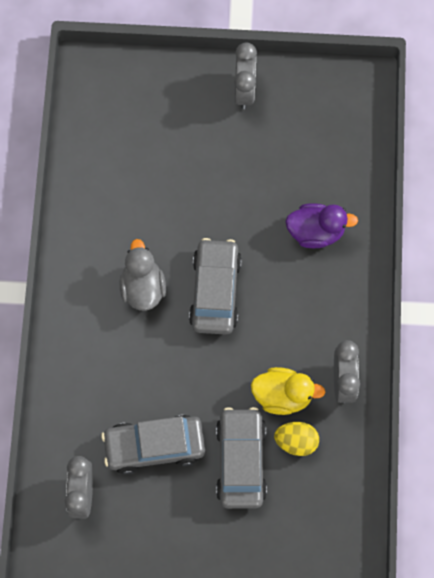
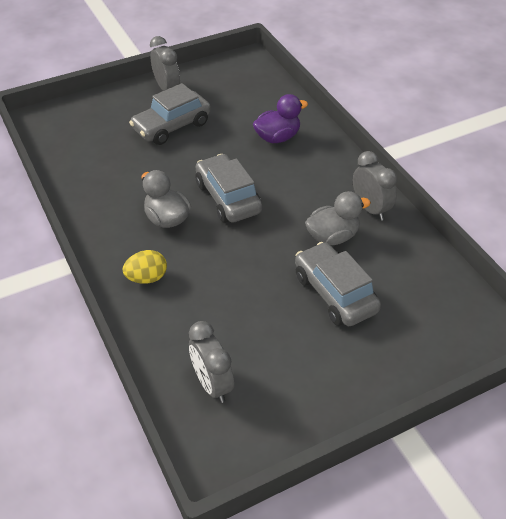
camera: 30 degrees left, 25 degrees down
grey car [101,415,205,474] -> grey car moved to [129,83,211,145]
yellow duck [251,367,325,415] -> grey duck [305,191,371,245]
yellow egg [274,422,319,456] -> yellow egg moved to [123,250,167,284]

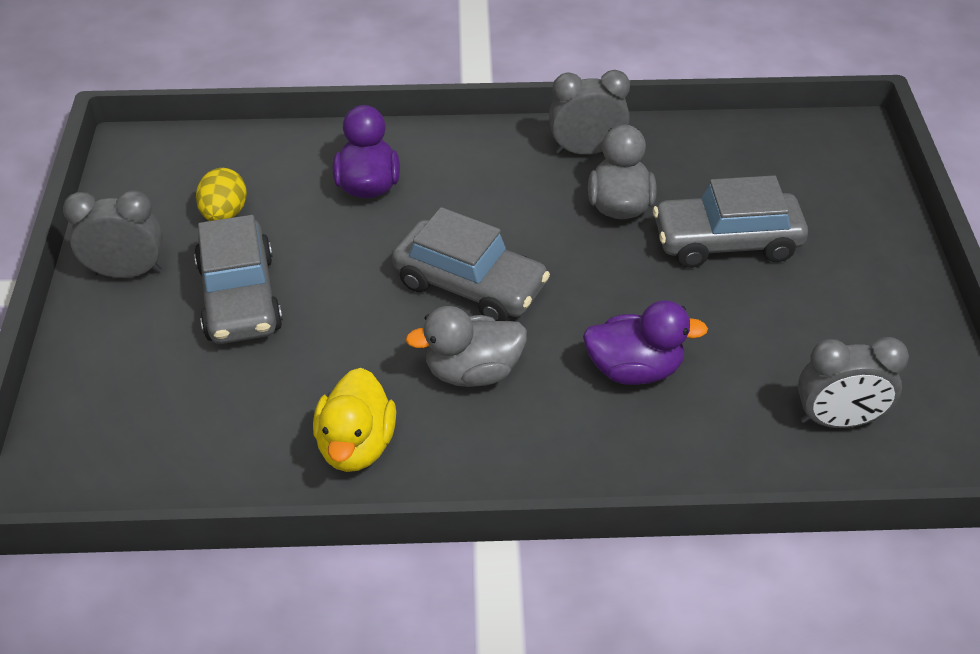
camera: 65 degrees left, 0 degrees up
yellow egg [123,250,167,284] -> yellow egg moved to [196,168,247,221]
grey car [196,154,262,223] -> grey car turned 150 degrees counterclockwise [392,207,550,321]
none -> yellow duck [313,368,396,472]
none -> purple duck [583,300,708,385]

